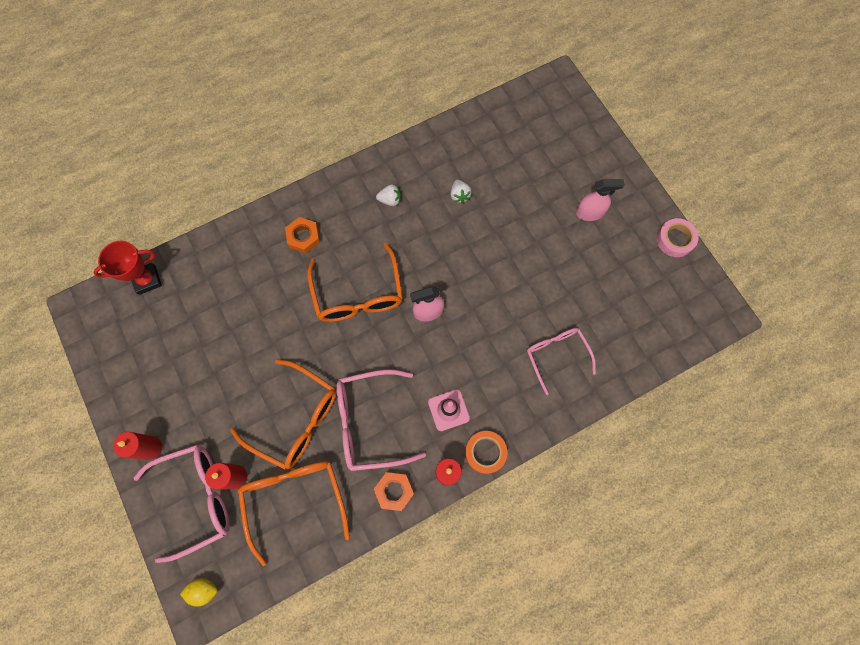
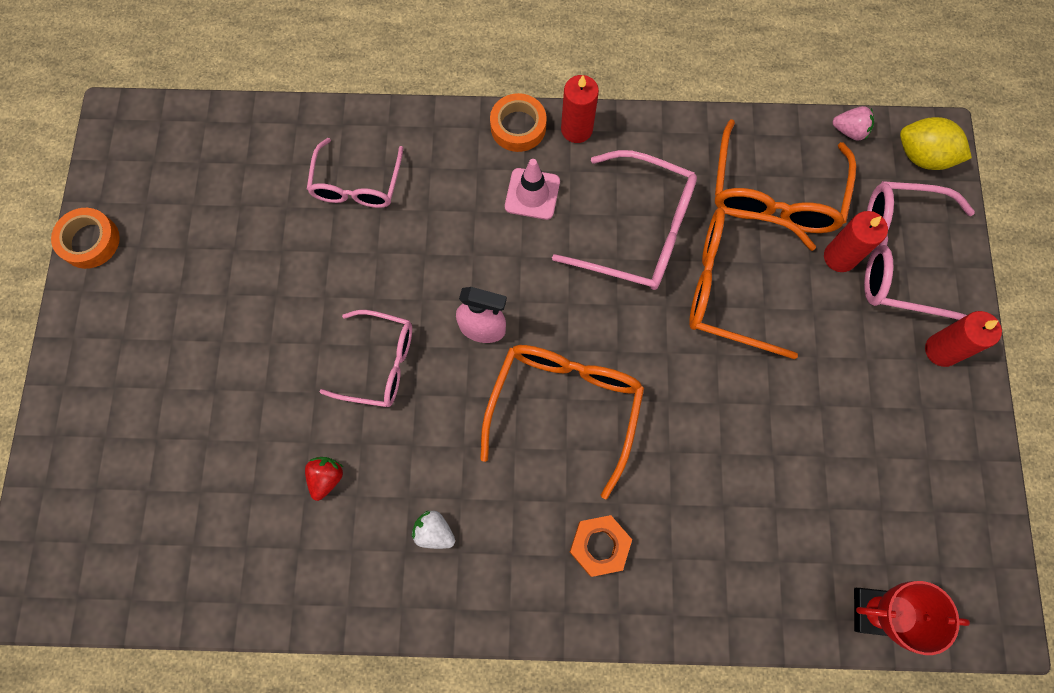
camera: 150 degrees left, 0 degrees up
yellow lemon [180,578,218,607] -> yellow lemon [900,117,972,170], size x1.51
orange glasses [230,359,336,470] -> orange glasses turned 45 degrees counterclockwise [689,206,816,359]
orange nut [374,472,414,511] -> none
white strawberry [451,180,472,203] -> red strawberry [305,457,343,501]
pink spray bottle [576,179,624,221] -> none
pink tape [657,218,699,257] -> orange tape [51,208,120,269]
none -> pink glasses [320,310,412,407]
none -> pink strawberry [833,106,874,141]

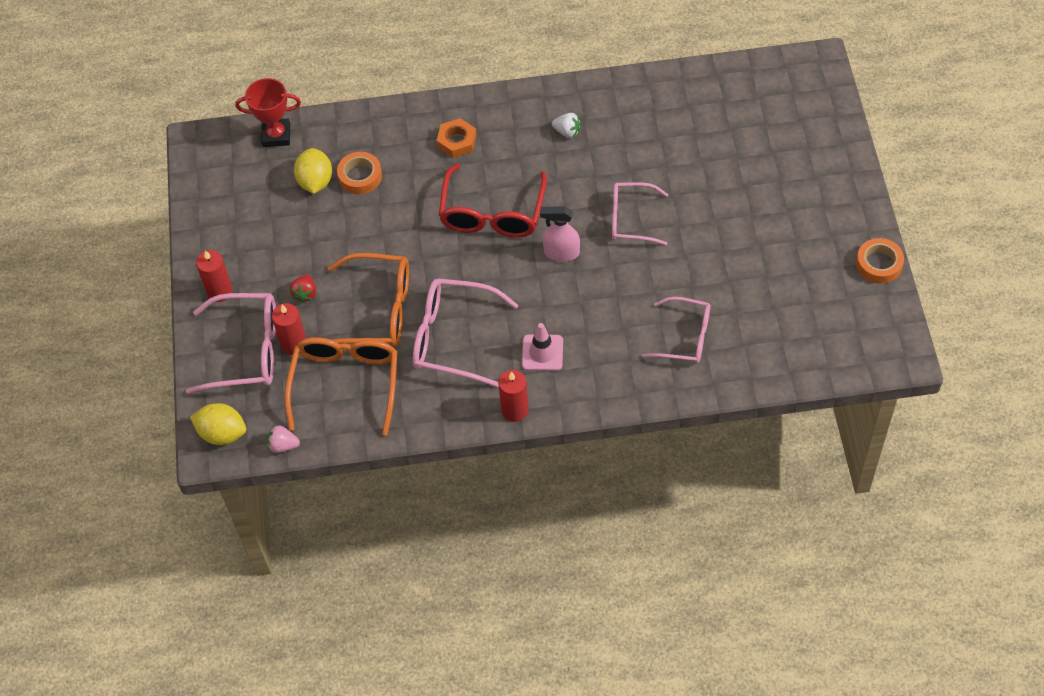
camera: 175 degrees right, 15 degrees down
red strawberry [305,457,343,501] -> red strawberry moved to [290,274,316,303]
pink glasses [307,138,403,208] -> pink glasses turned 105 degrees clockwise [642,297,711,363]
orange glasses [480,345,644,500] -> red glasses [439,164,547,238]
orange tape [490,93,547,152] -> orange tape moved to [337,152,382,194]
none -> yellow lemon [294,148,332,194]

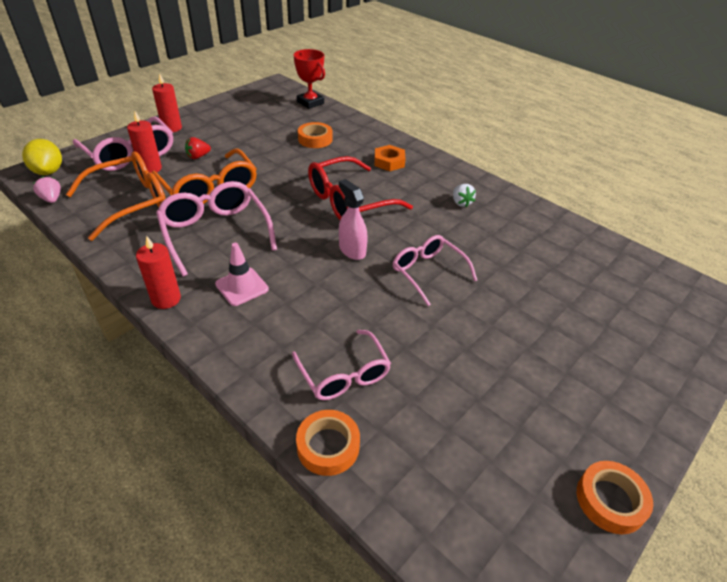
camera: 45 degrees right, 15 degrees down
yellow lemon [294,148,332,194] -> none
none -> orange tape [296,410,360,476]

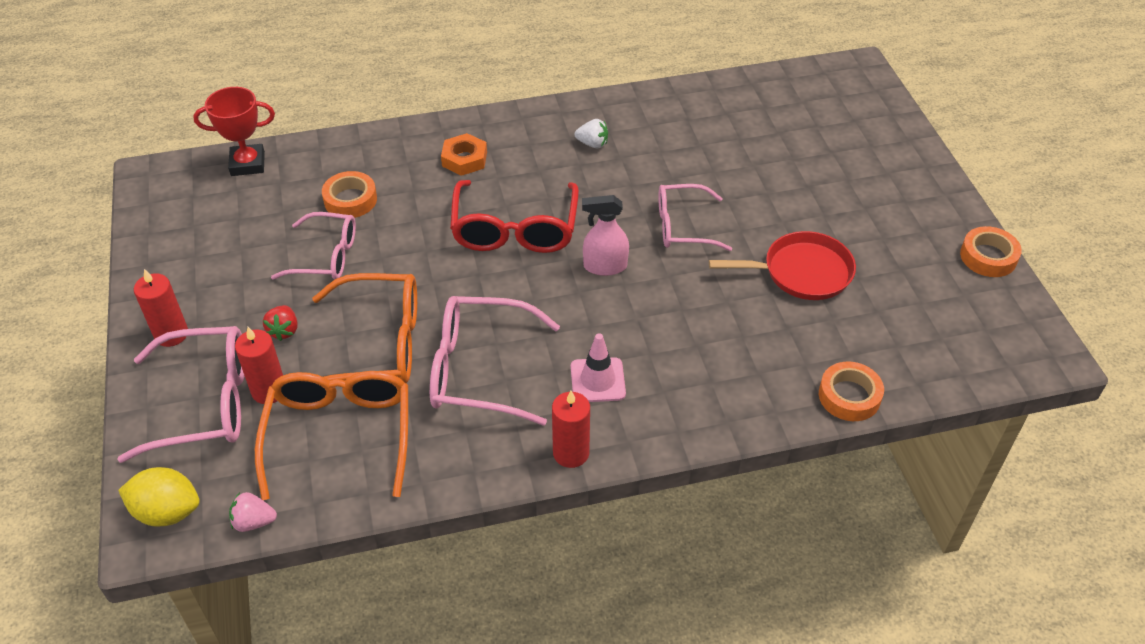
camera: 55 degrees left, 5 degrees up
pink glasses [292,330,391,400] -> pink glasses moved to [271,212,356,280]
none -> red pan [709,231,856,300]

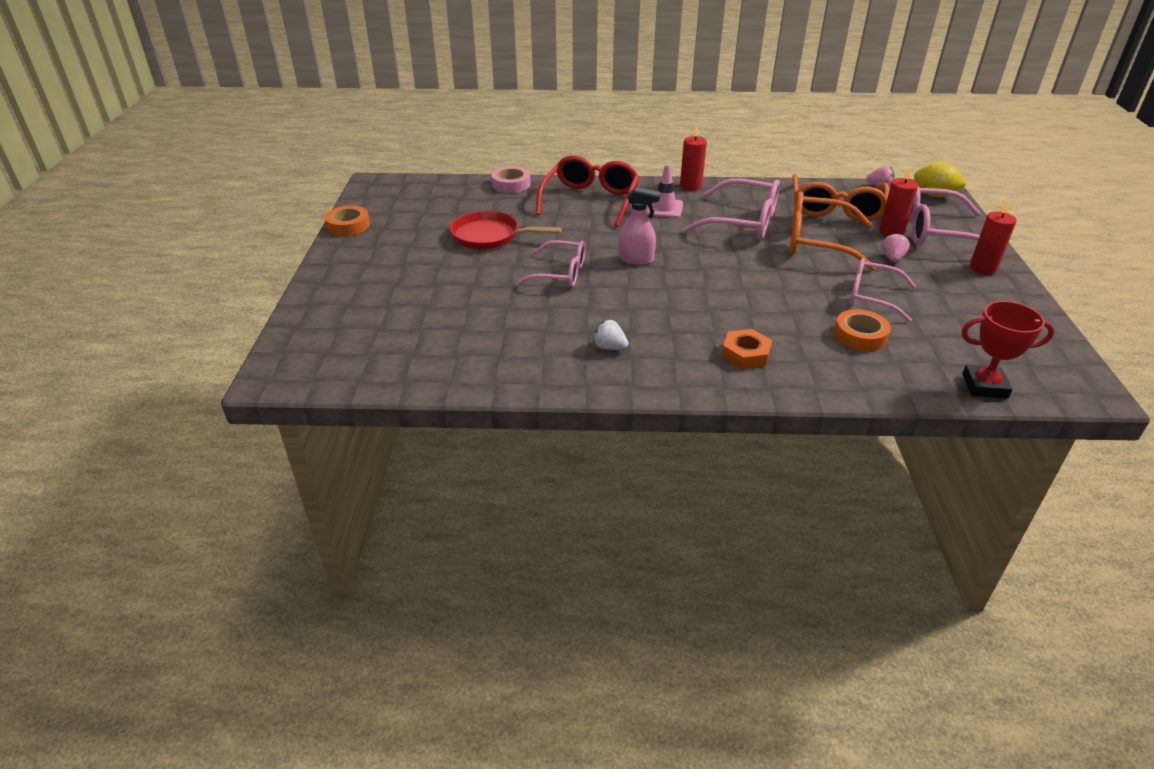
camera: 165 degrees left, 10 degrees down
red strawberry [263,305,298,341] -> pink strawberry [882,233,910,262]
red glasses [450,180,579,253] -> red glasses moved to [536,155,639,227]
orange tape [819,362,884,421] -> pink tape [491,166,531,193]

